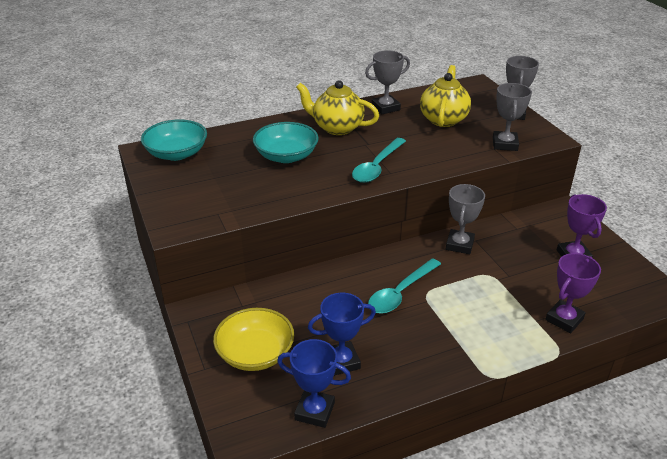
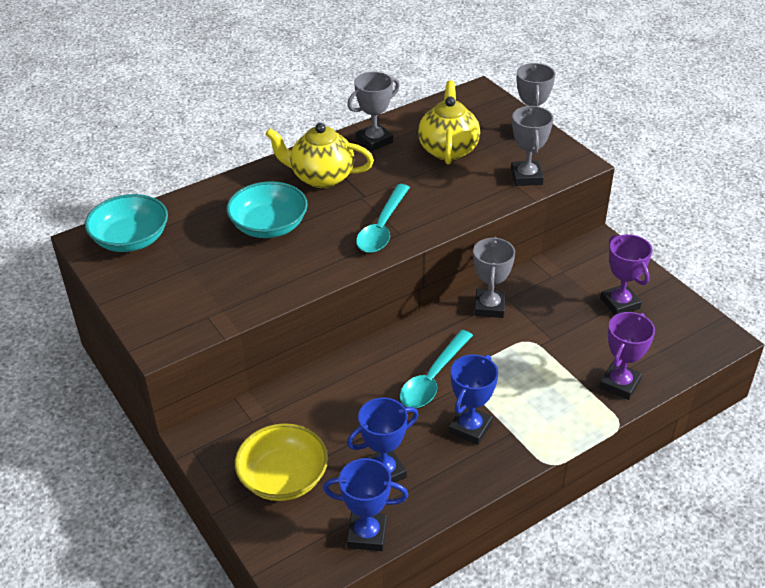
camera: 10 degrees left, 5 degrees up
none -> blue trophy [449,355,498,445]

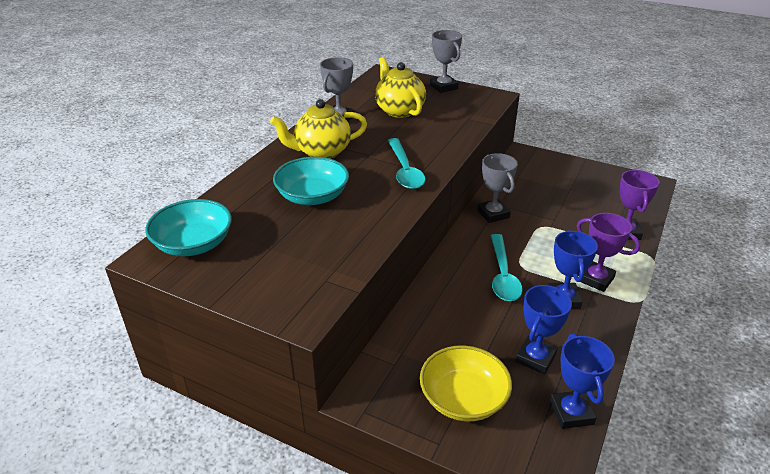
camera: 30 degrees left, 5 degrees down
blue trophy [323,458,408,551] -> blue trophy turned 75 degrees counterclockwise [550,333,615,429]
grey trophy [511,106,553,186] -> none
purple trophy [600,234,652,315] -> purple trophy moved to [577,213,640,292]

